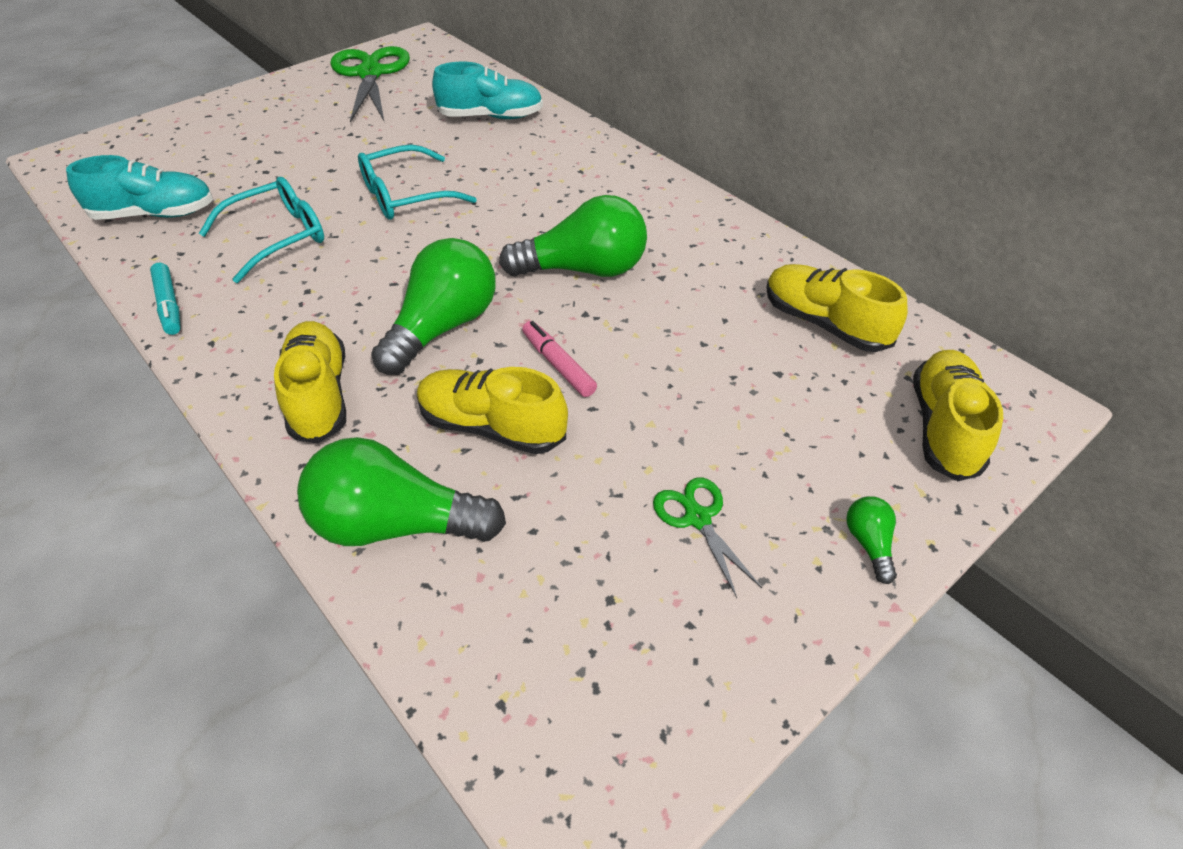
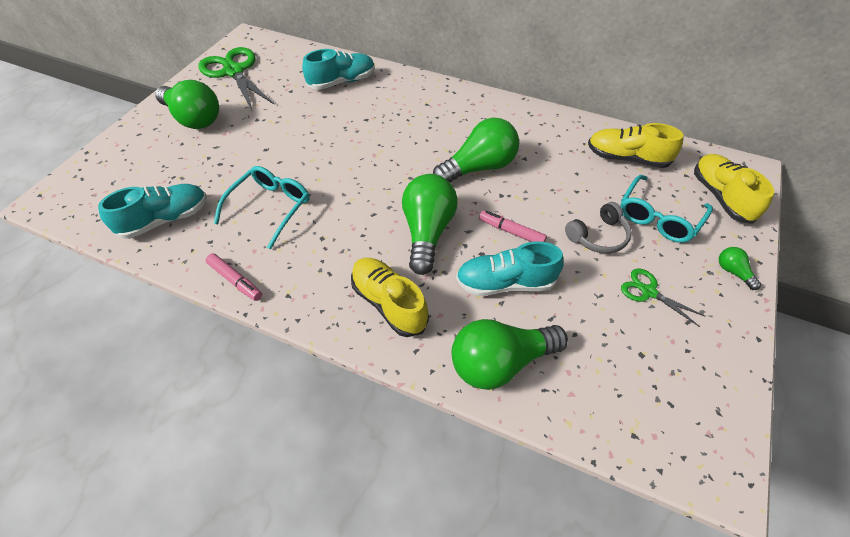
camera: 25 degrees left, 5 degrees up
turquoise marker [150,263,181,335] -> pink marker [206,253,262,301]
turquoise glasses [358,145,476,220] -> turquoise glasses moved to [620,175,713,243]
yellow shoe [417,367,568,454] -> turquoise shoe [456,242,564,296]
none -> green light bulb [155,80,219,129]
none -> grey headphones [565,202,632,254]

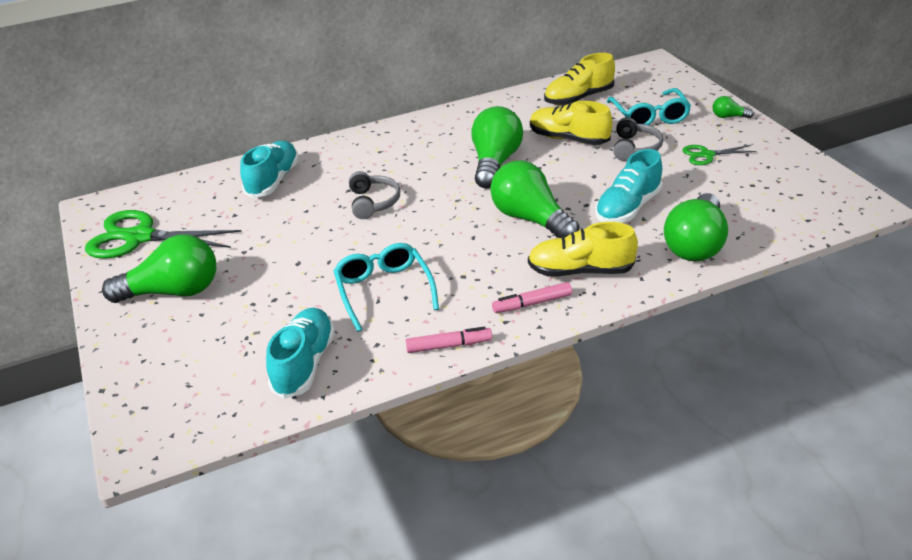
camera: 45 degrees left, 15 degrees down
pink marker [479,211,547,242] -> pink marker moved to [492,282,572,313]
yellow shoe [694,154,774,224] -> yellow shoe moved to [530,101,613,145]
none -> grey headphones [349,171,400,219]

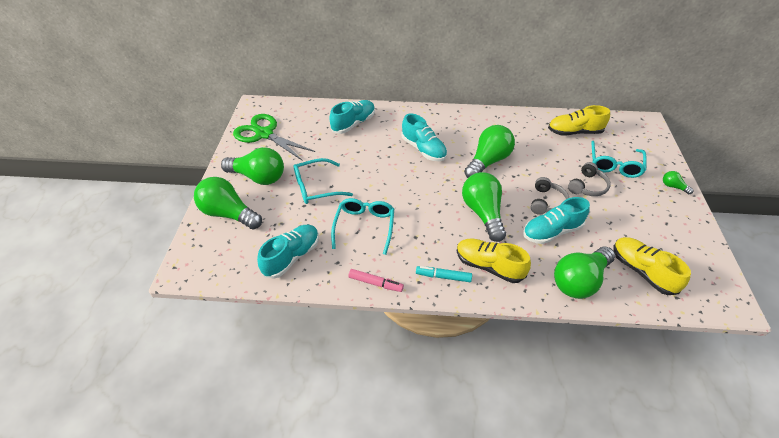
camera: 25 degrees right, 10 degrees up
grey headphones [349,171,400,219] -> grey headphones moved to [531,177,569,215]
pink marker [492,282,572,313] -> turquoise marker [416,266,472,282]
yellow shoe [530,101,613,145] -> yellow shoe moved to [614,237,691,295]
green scissors [682,145,757,165] -> none
none -> green light bulb [194,177,262,230]
none -> turquoise glasses [294,158,353,204]
none -> turquoise shoe [402,114,447,161]

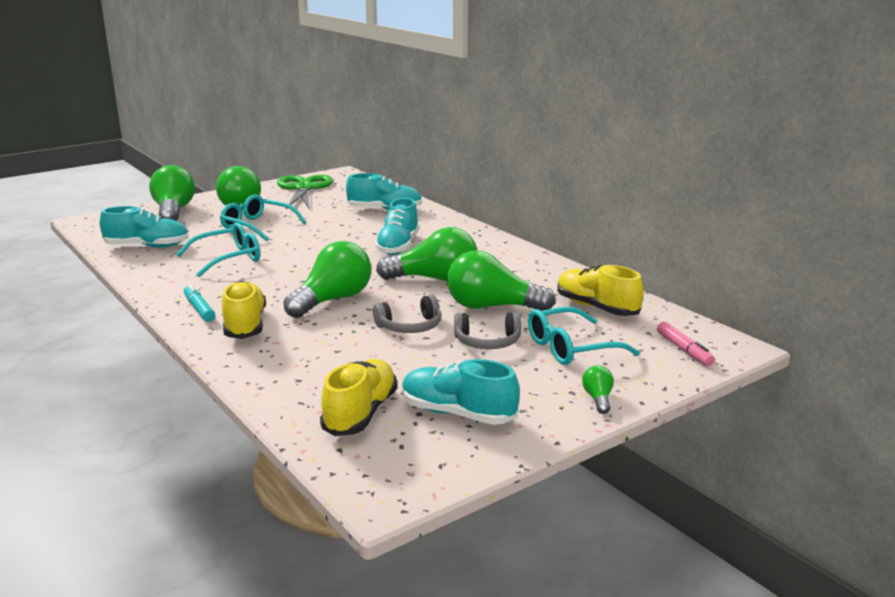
camera: 50 degrees right, 25 degrees down
pink marker [348,269,404,292] -> pink marker moved to [657,321,715,366]
turquoise shoe [523,197,590,244] -> turquoise shoe moved to [402,359,520,425]
green light bulb [554,247,615,299] -> green light bulb moved to [447,250,556,311]

